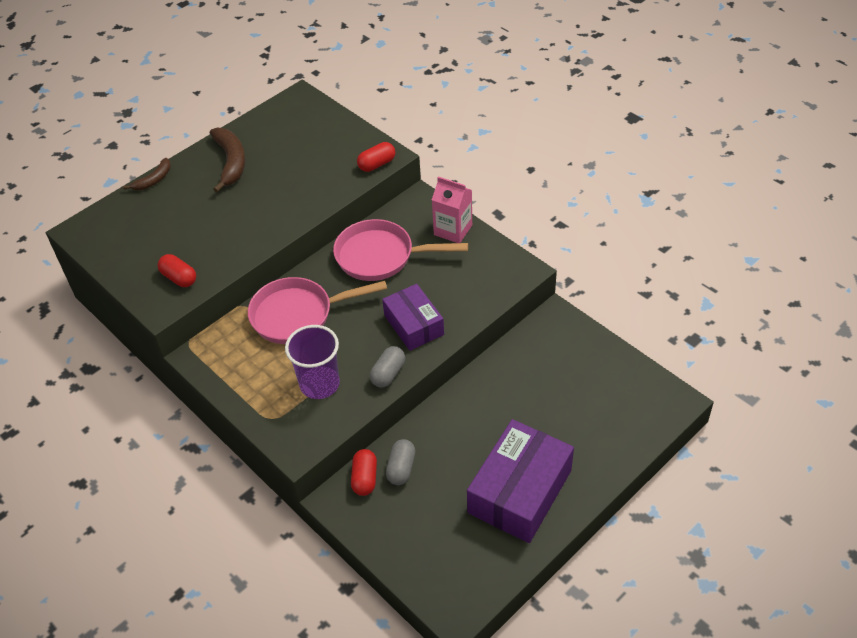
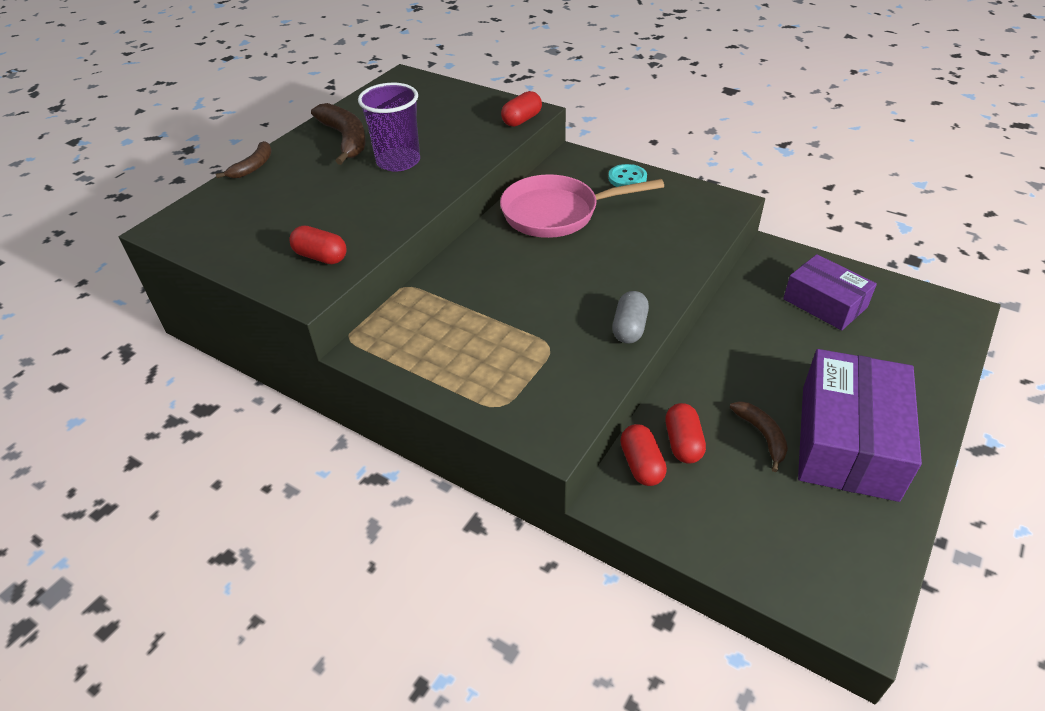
camera: 15 degrees left, 5 degrees down
pink pan [248,277,387,344] -> none
purple cup [285,325,340,399] -> purple cup moved to [358,83,420,171]
purple box [382,284,444,351] -> purple box moved to [783,254,877,330]
grey capsule [386,439,415,485] -> red capsule [665,403,706,464]
pink carton [432,176,472,243] -> turquoise button [608,164,647,187]
none -> brown banana [730,401,788,472]

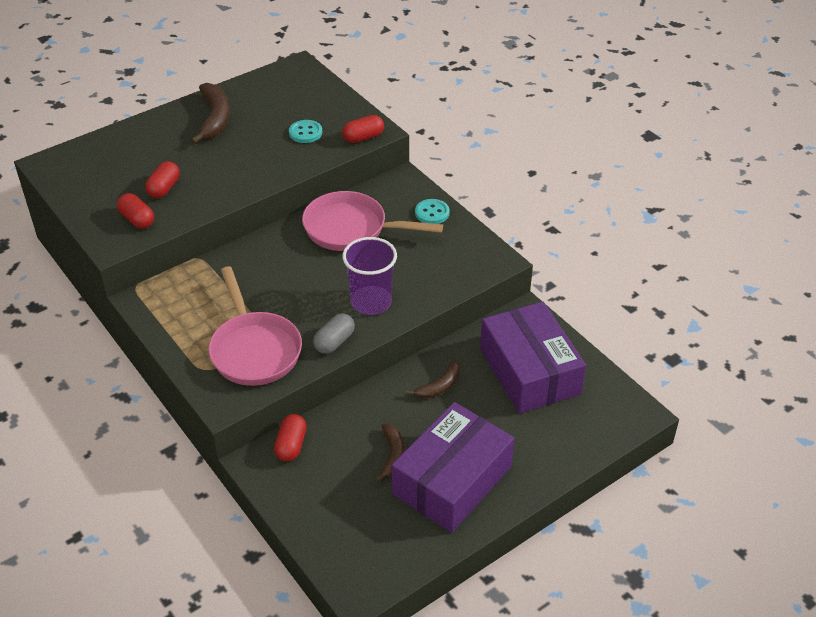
camera: 20 degrees right, 0 degrees up
brown banana [216,141,272,178] -> brown banana moved to [406,359,460,399]
purple cup [358,83,420,171] -> purple cup moved to [342,237,397,315]
red capsule [665,403,706,464] -> red capsule moved to [145,161,180,198]
purple box [783,254,877,330] -> purple box [480,302,586,414], size x1.60
none -> pink pan [208,266,302,386]
none -> turquoise button [289,120,322,143]

